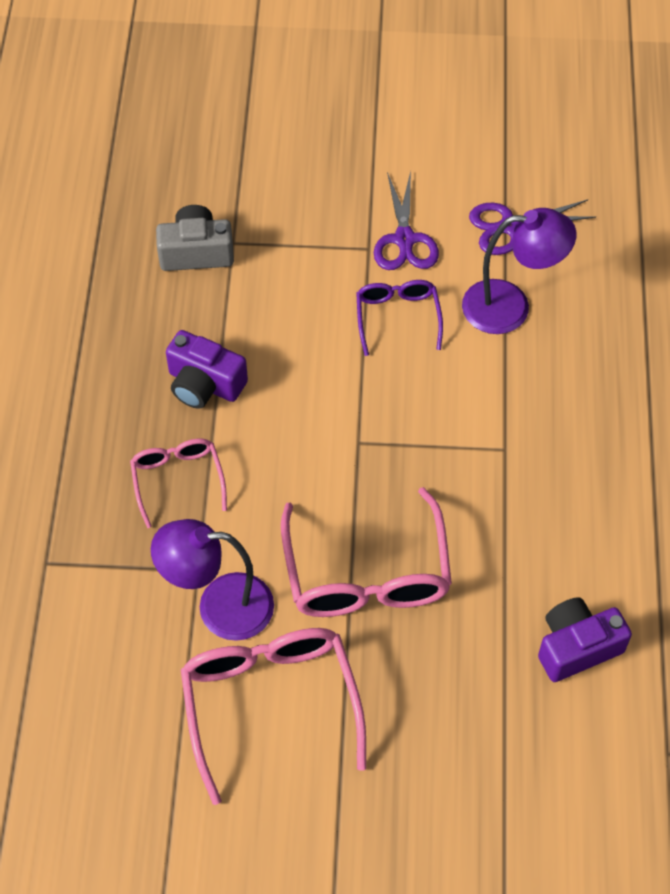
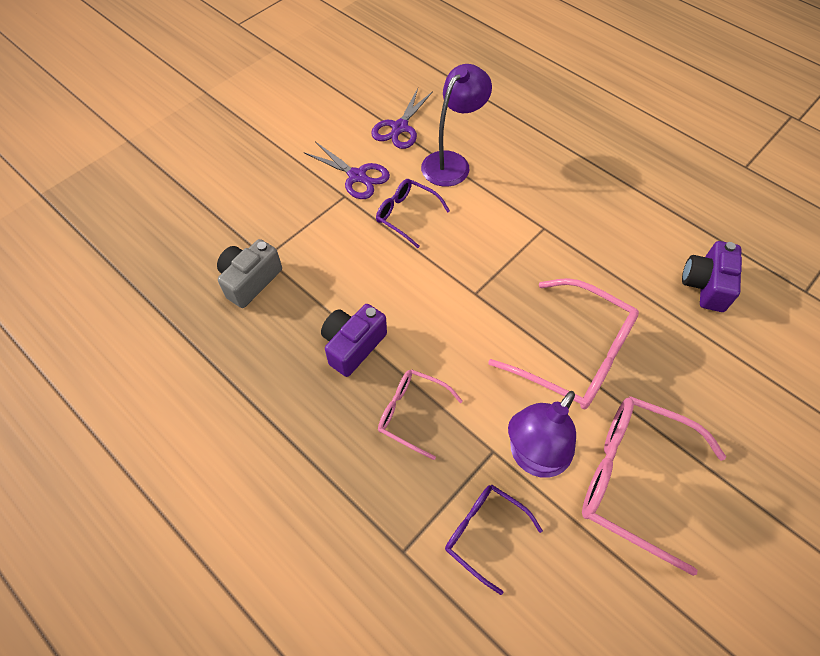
camera: 50 degrees left, 0 degrees up
purple camera [166,330,248,409] -> purple camera turned 150 degrees clockwise [321,304,387,377]
none -> purple glasses [445,485,543,595]

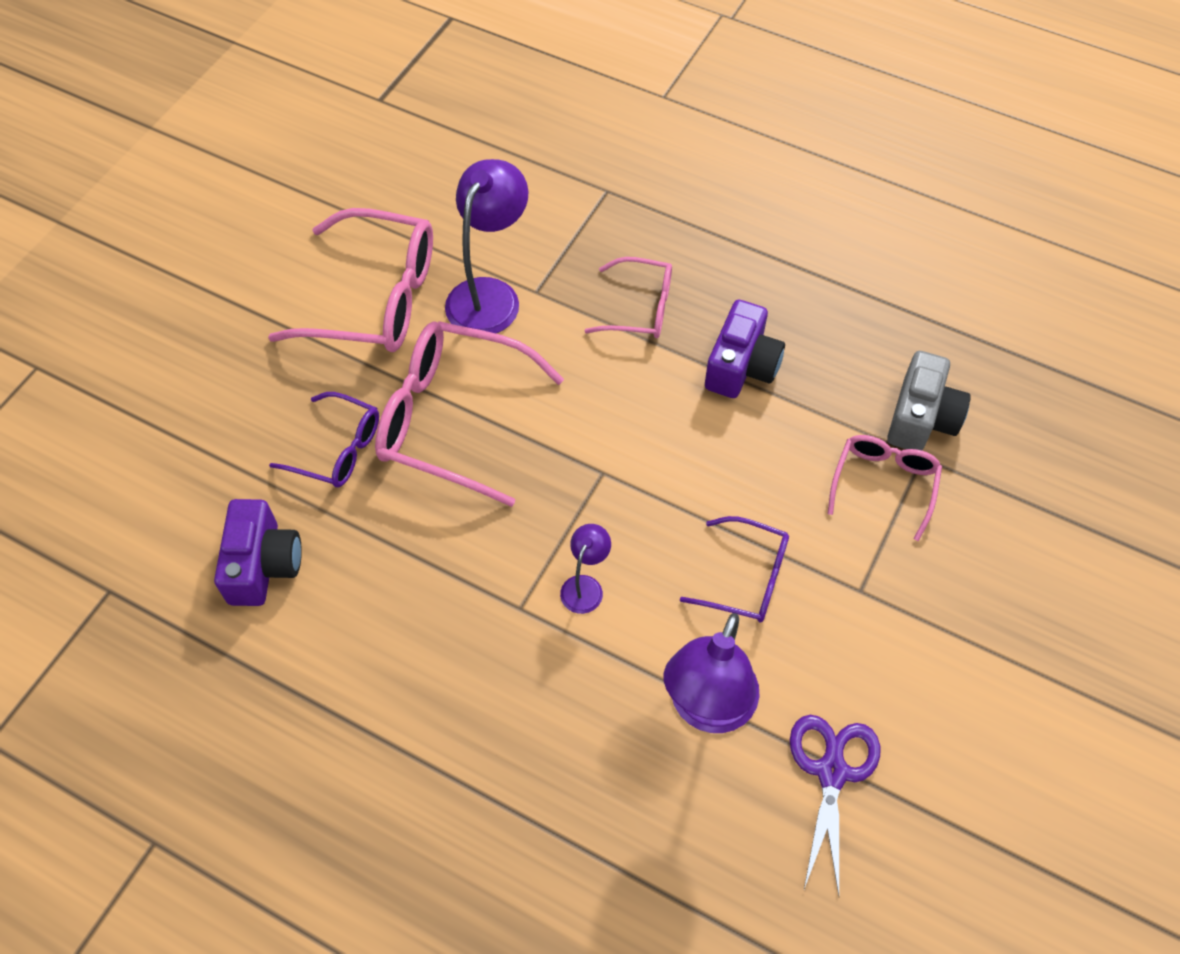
camera: 165 degrees right, 0 degrees up
purple scissors [304,142,390,199] -> none
purple glasses [445,485,543,595] -> purple glasses moved to [269,392,379,487]
none -> purple lamp [560,524,611,614]
none -> pink glasses [827,435,942,541]

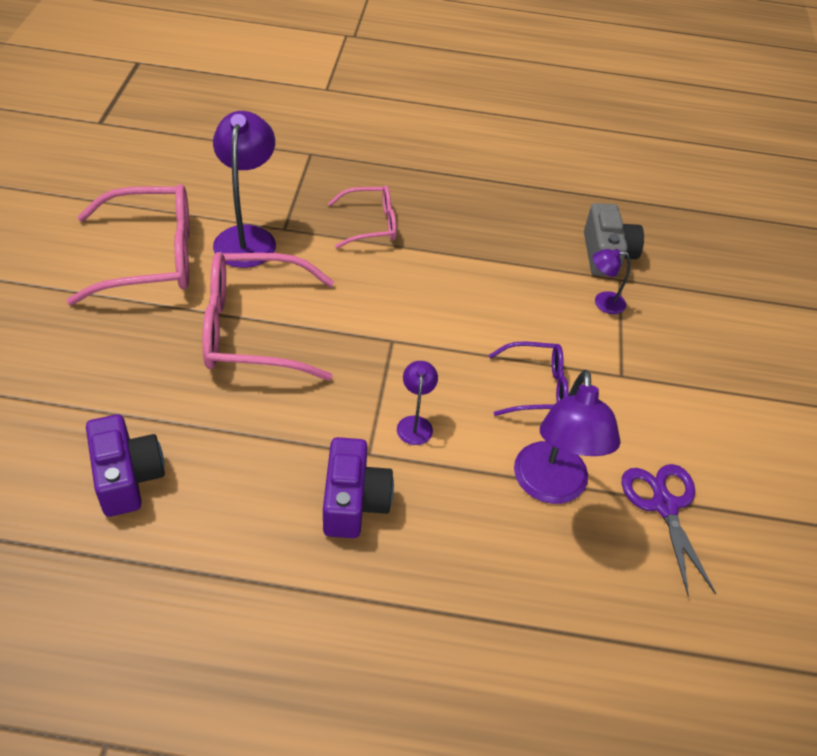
camera: 25 degrees left, 10 degrees down
purple glasses [269,392,379,487] -> none
purple camera [705,300,785,398] -> purple camera moved to [323,437,394,538]
pink glasses [827,435,942,541] -> purple lamp [593,249,630,314]

